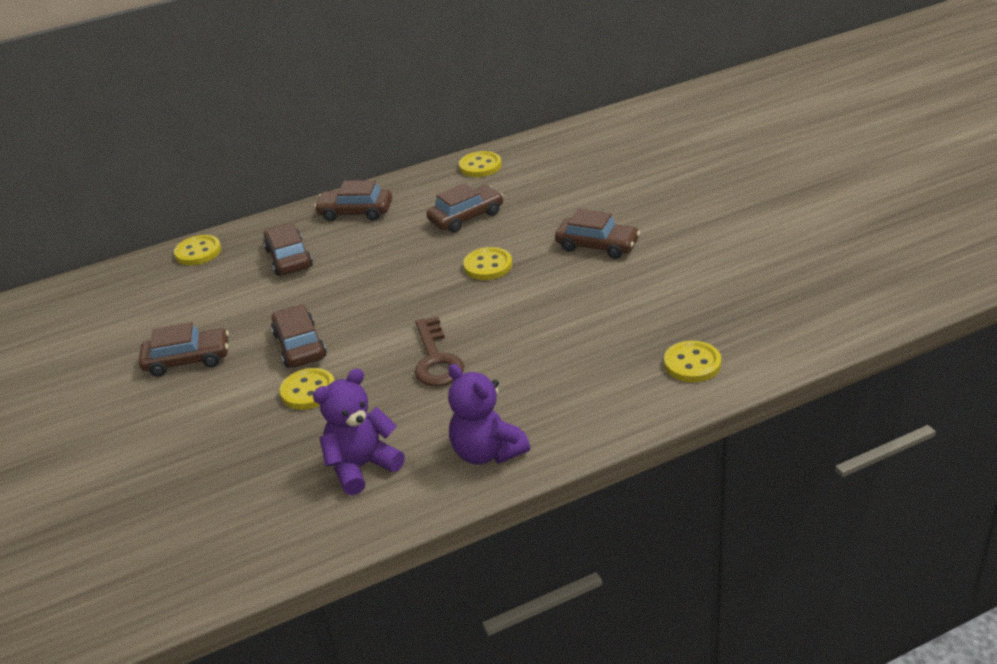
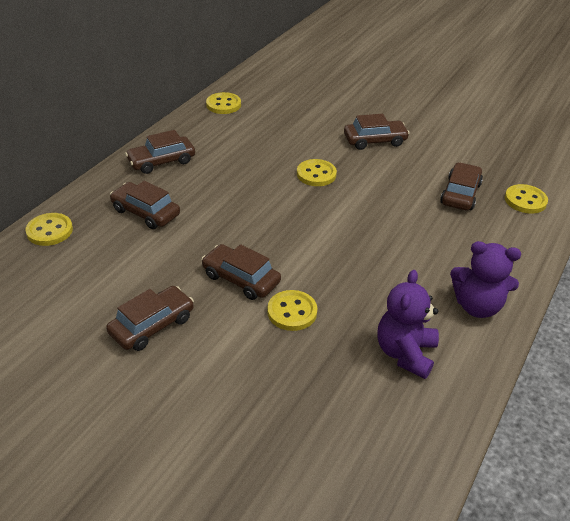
camera: 40 degrees left, 5 degrees up
brown key [415,316,464,386] -> none
brown car [426,183,503,233] -> brown car moved to [440,162,483,210]

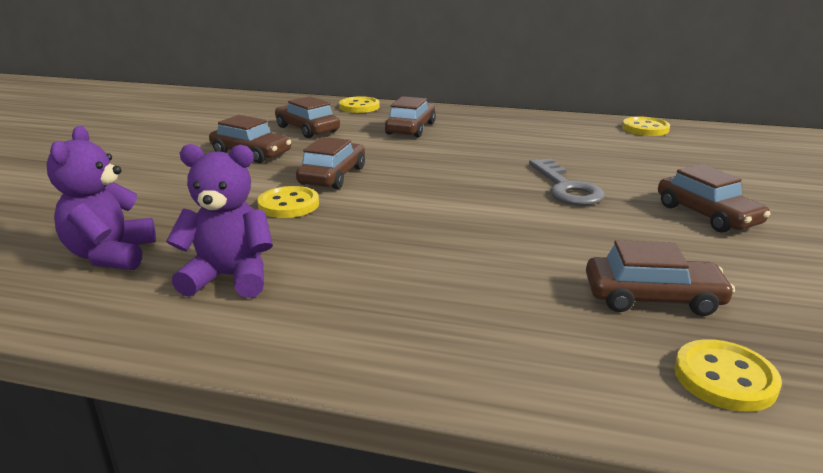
camera: 75 degrees right, 15 degrees down
brown car [125,130,195,174] -> brown car moved to [275,96,340,138]
yellow button [297,159,337,186] -> grey key [529,158,605,205]
purple teddy bear [450,241,521,318] -> purple teddy bear moved to [47,126,156,270]

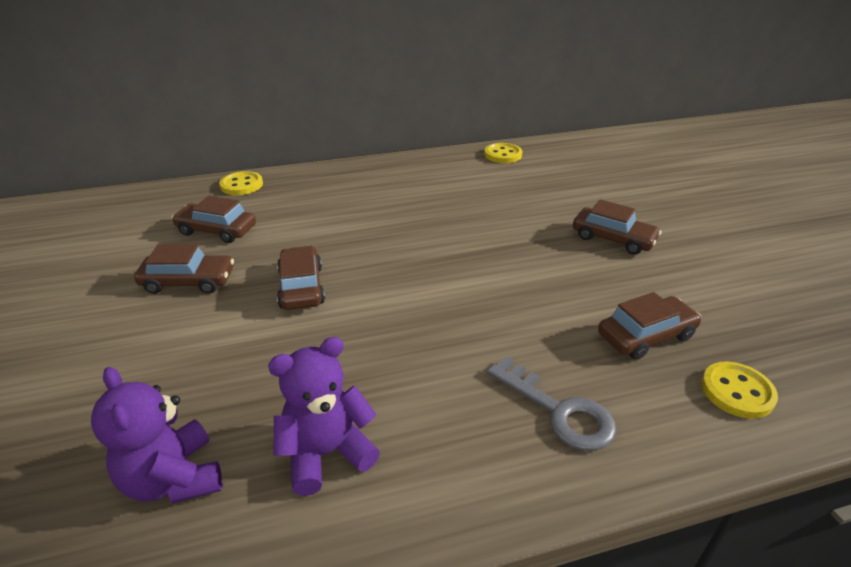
camera: 30 degrees left, 10 degrees up
yellow button [257,186,319,218] -> none
brown car [385,96,436,137] -> none
grey key [529,158,605,205] -> grey key moved to [487,356,616,451]

